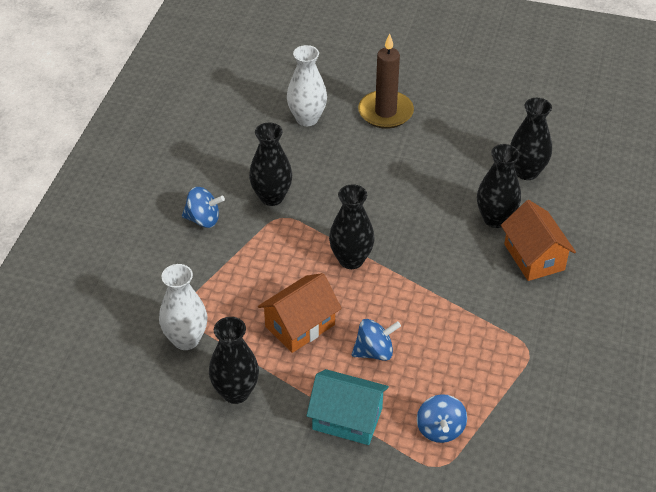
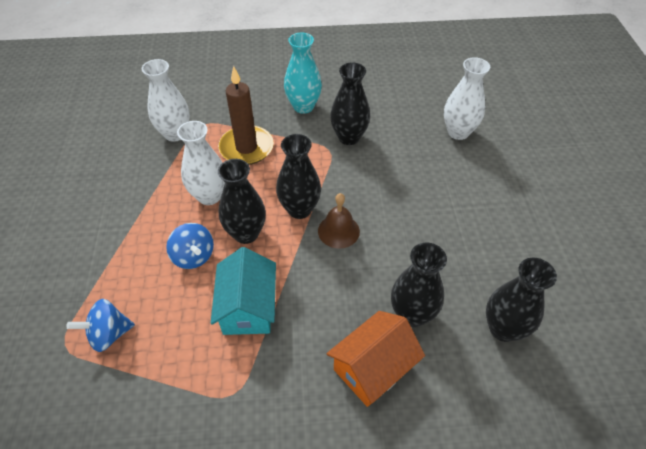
camera: 70 degrees right, 5 degrees up
blue spinning top [182,187,225,228] -> turquoise vase [284,32,322,114]
black vase [209,317,259,404] -> black vase moved to [218,159,266,244]
orange house [258,273,342,353] -> white vase [177,121,225,205]
turquoise house [306,369,389,445] -> turquoise house moved to [211,247,276,335]
brown candle [358,33,414,129] -> brown candle moved to [218,66,274,165]
none -> brown bell [318,193,360,249]

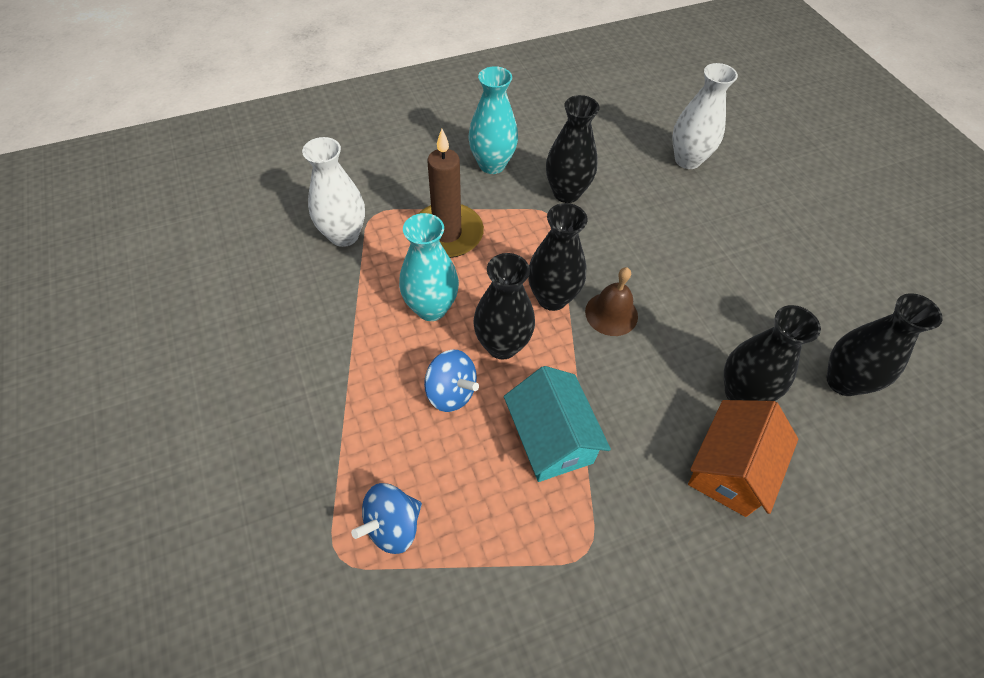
camera: 20 degrees left, 5 degrees up
white vase [177,121,225,205] -> turquoise vase [399,213,459,321]

